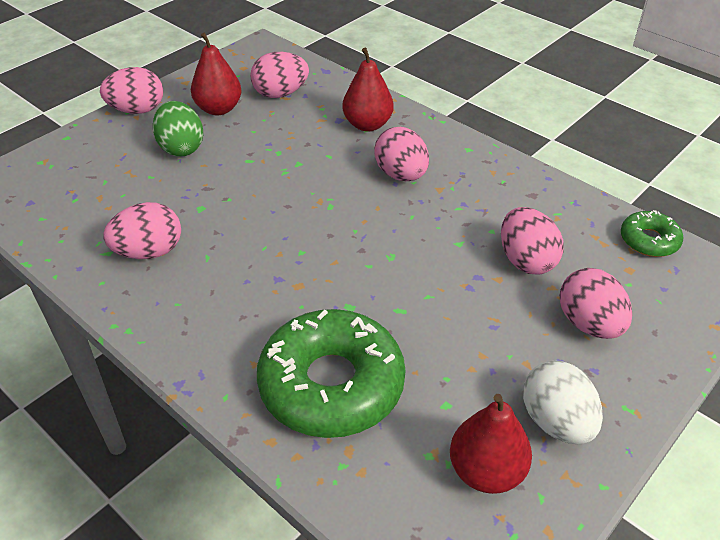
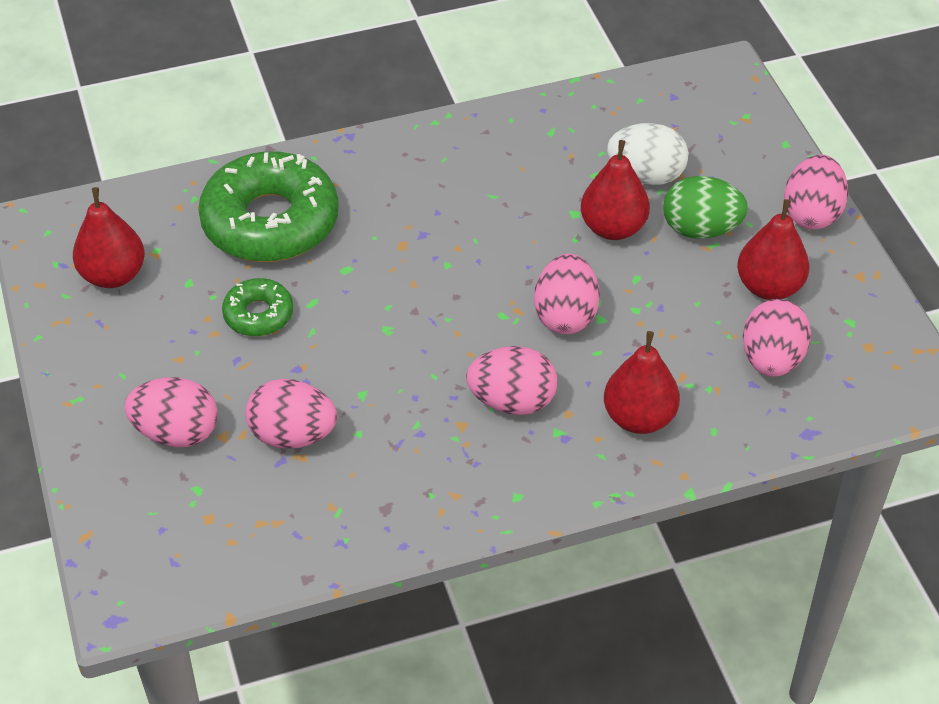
camera: 120 degrees right, 5 degrees up
pink egg [103,202,181,259] -> pink egg moved to [534,254,600,334]
white egg [523,361,603,444] -> white egg moved to [607,123,688,185]
green donut [621,210,683,257] -> green donut moved to [222,278,293,336]
none -> red pear [581,140,650,240]

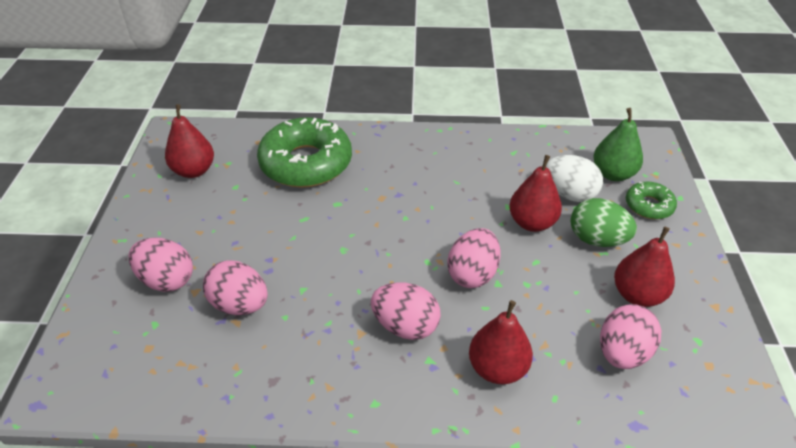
camera: 20 degrees right, 5 degrees down
green donut [222,278,293,336] -> green donut moved to [626,181,677,219]
pink egg [784,154,848,230] -> none
none -> green pear [593,108,643,181]

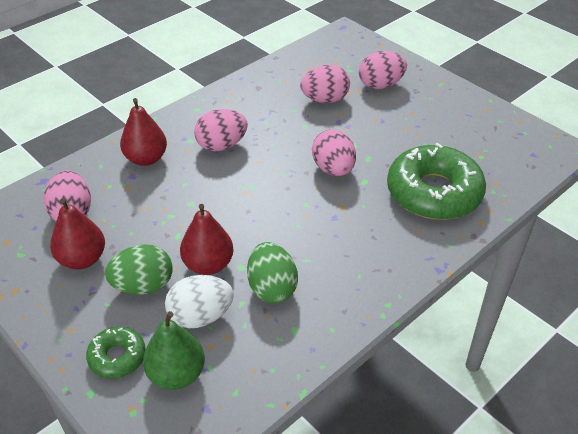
camera: 135 degrees right, 0 degrees up
red pear [165,104,214,178] -> none
pink egg [447,228,500,288] -> pink egg moved to [312,129,356,176]
none -> green egg [247,242,298,303]

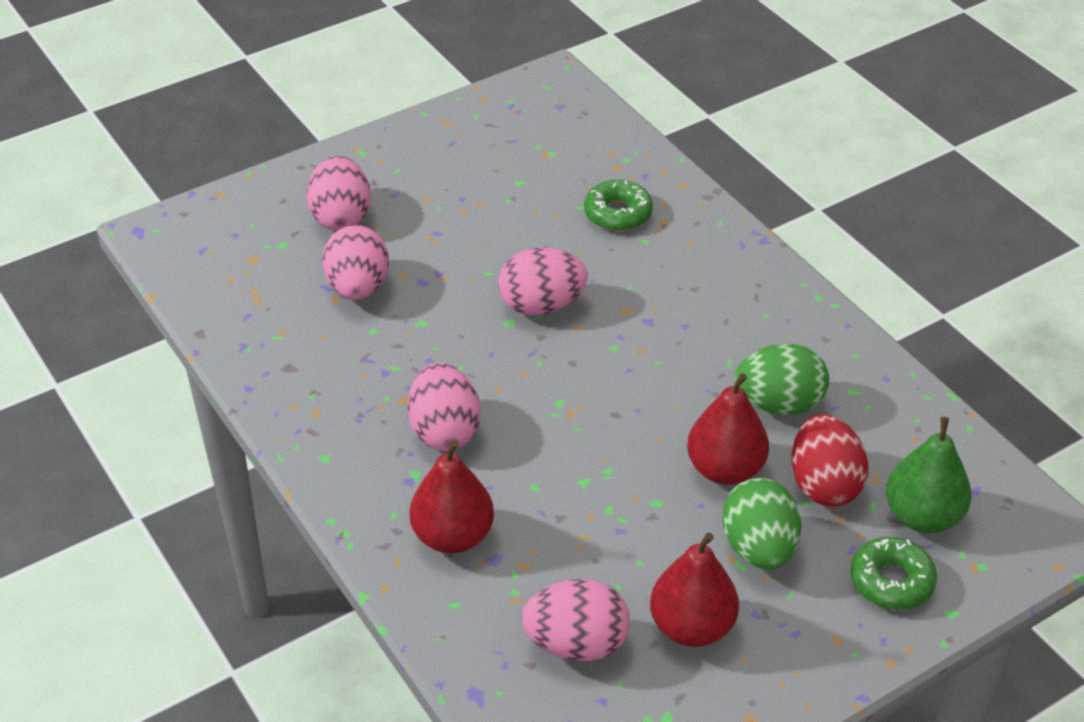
camera: 80 degrees left, 0 degrees up
white egg [165,275,234,328] -> red egg [792,414,868,507]
green donut [387,143,486,220] -> green donut [584,180,653,231], size x0.49

